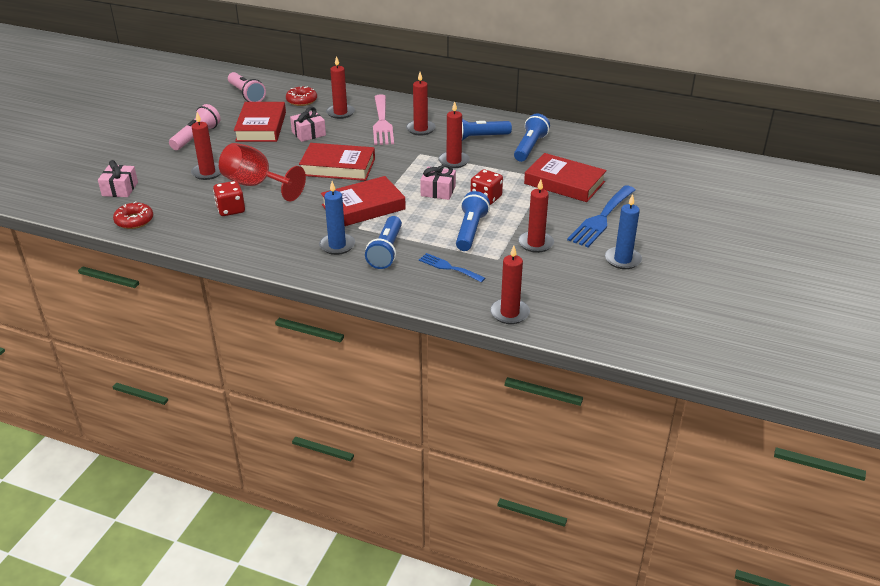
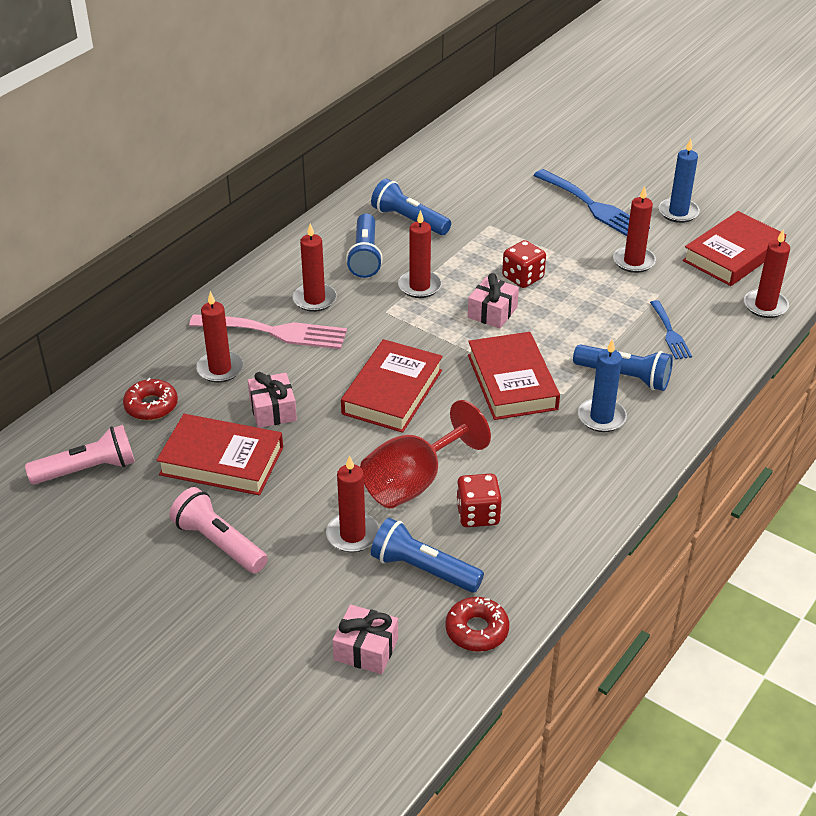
camera: 75 degrees left, 5 degrees up
blue fork [419,253,485,283] -> blue fork turned 60 degrees counterclockwise [650,300,692,359]
blue flashlight [456,191,490,251] -> blue flashlight moved to [371,518,484,593]
red book [524,153,607,202] -> red book moved to [683,211,786,286]

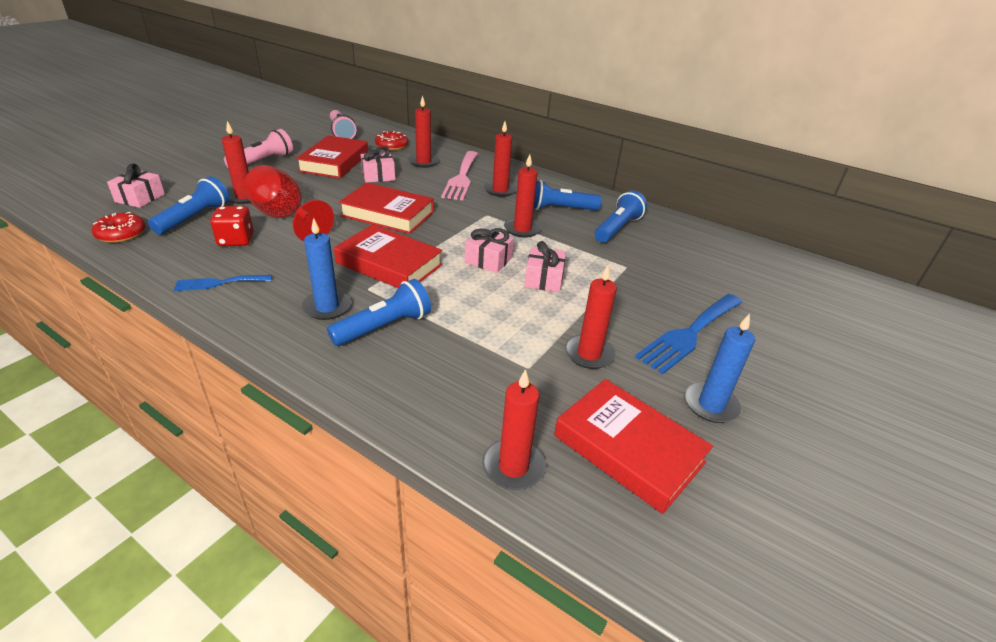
camera: 85 degrees right, 5 degrees down
red book [468,332,560,420] -> red book turned 45 degrees clockwise [334,224,443,288]
red dice [502,240,546,288] -> pink gift [525,241,566,292]
blue flashlight [573,344,673,391] -> blue flashlight turned 150 degrees counterclockwise [327,279,431,346]
blue fork [650,300,692,359] -> blue fork moved to [174,275,272,291]

